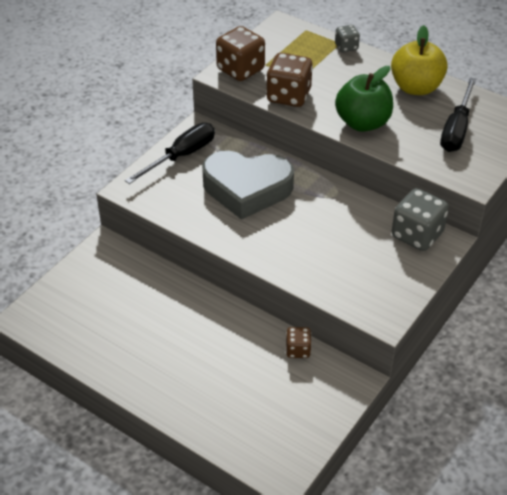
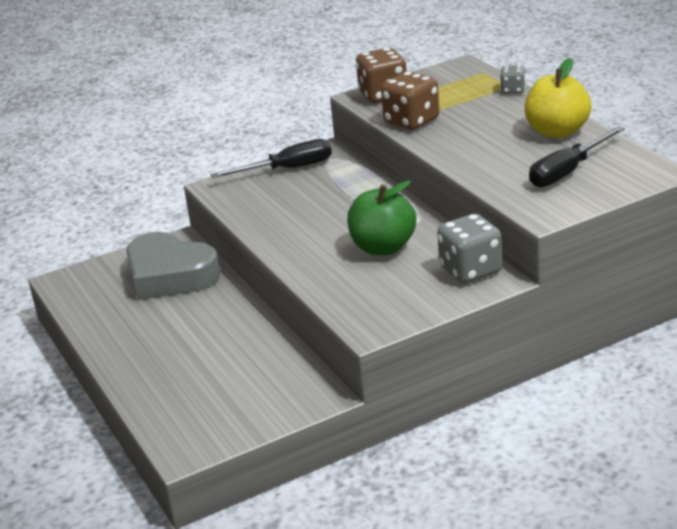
camera: 30 degrees right, 15 degrees down
grey heart [202,151,294,220] -> grey heart moved to [126,232,220,300]
brown dice [286,327,312,358] -> none
green apple [335,66,393,132] -> green apple moved to [347,181,416,255]

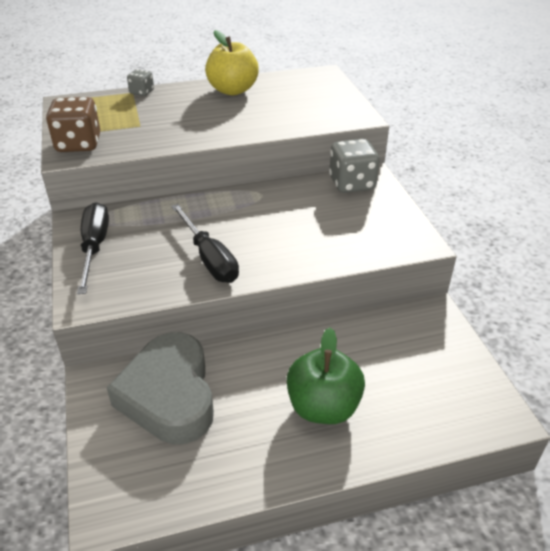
camera: 80 degrees left, 10 degrees up
grey heart [126,232,220,300] -> grey heart turned 120 degrees clockwise [107,332,214,444]
green apple [347,181,416,255] -> green apple moved to [287,328,365,424]
brown dice [381,71,439,130] -> none
black screwdriver [529,126,625,187] -> black screwdriver moved to [171,204,239,283]

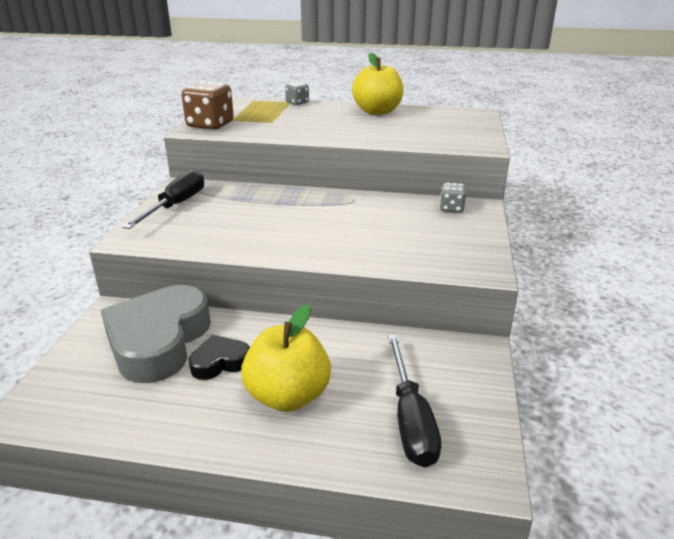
camera: 25 degrees right, 10 degrees down
black screwdriver [171,204,239,283] -> black screwdriver moved to [388,334,441,468]
green apple [287,328,365,424] -> yellow apple [241,304,331,412]
grey dice [329,139,380,193] -> grey dice [440,183,467,213], size x0.54
none -> black heart [189,335,250,380]

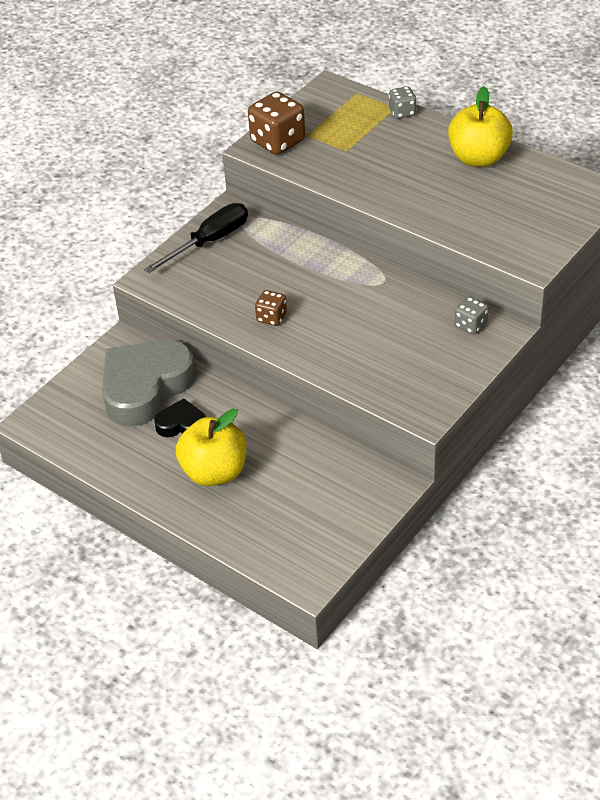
camera: 30 degrees right, 15 degrees up
black screwdriver [388,334,441,468] -> none
none -> brown dice [255,290,287,326]

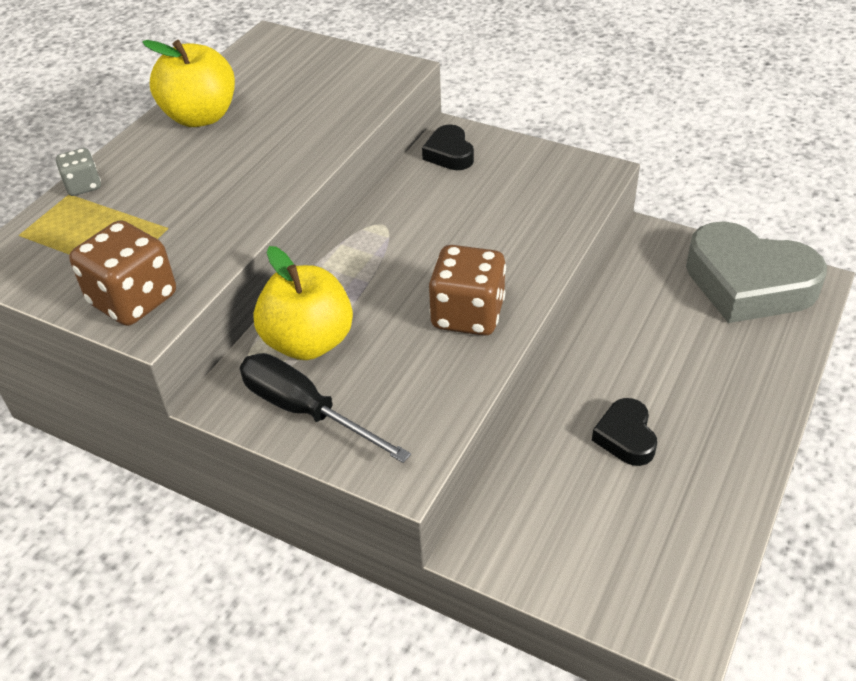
camera: 100 degrees left, 0 degrees up
grey heart [102,340,196,426] -> grey heart moved to [686,221,827,323]
yellow apple [176,409,247,486] -> yellow apple moved to [253,246,353,360]
brown dice [255,290,287,326] -> brown dice [429,245,506,336], size x1.84
grey dice [455,296,488,334] -> black heart [422,124,474,170]

